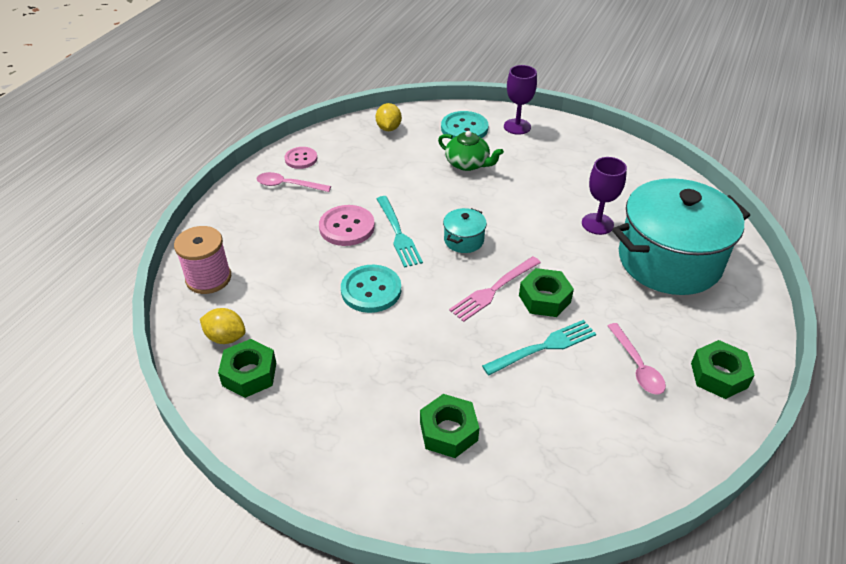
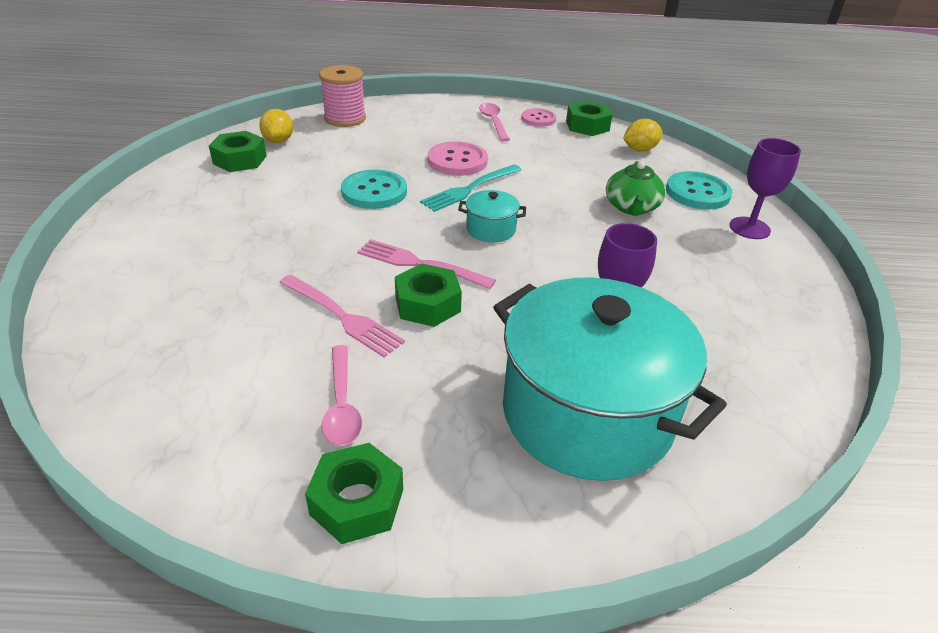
camera: 65 degrees right, 5 degrees down
green nut [420,394,479,458] -> green nut moved to [566,101,612,136]
turquoise fork [482,320,596,375] -> pink fork [279,275,405,357]
pink spoon [608,323,666,395] -> pink spoon turned 60 degrees counterclockwise [322,345,362,446]

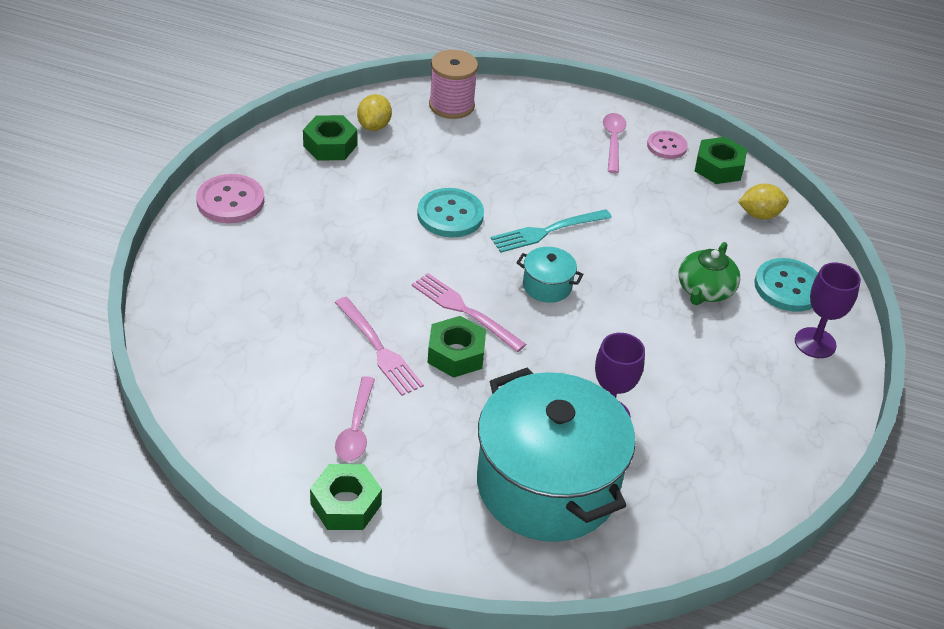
camera: 15 degrees right, 5 degrees up
pink button [428,141,488,176] -> pink button moved to [196,174,264,223]

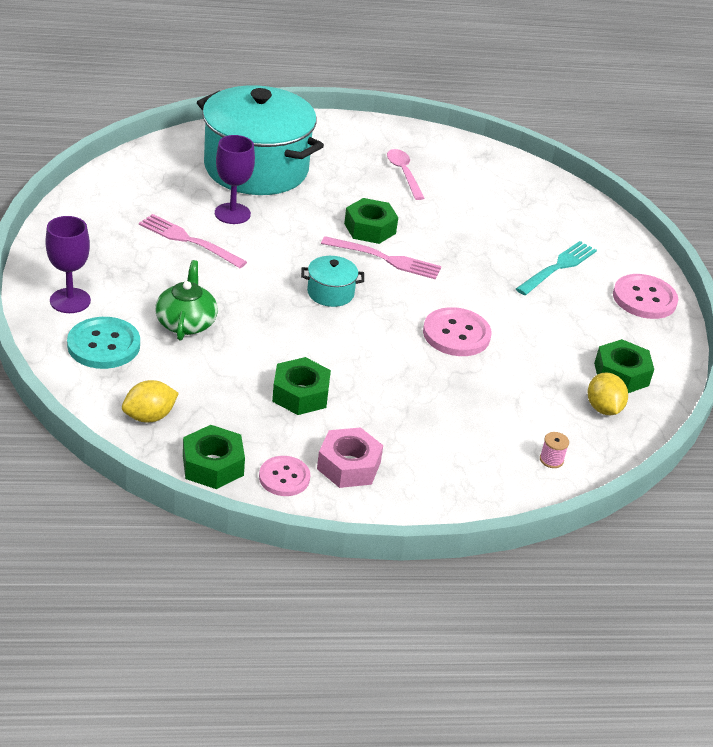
camera: 155 degrees right, 5 degrees down
green nut [310,464,382,530] -> green nut moved to [272,357,331,415]
pink fork [335,297,424,396] -> pink fork moved to [139,214,247,268]
turquoise button [417,188,484,237] -> pink button [423,307,491,356]
pink spool [429,50,478,119] -> pink spool [540,432,569,468], size x0.43
turquoise fork [491,209,612,253] -> turquoise fork moved to [516,241,597,295]
pink spoon [603,113,626,173] -> pink nut [317,427,383,488]

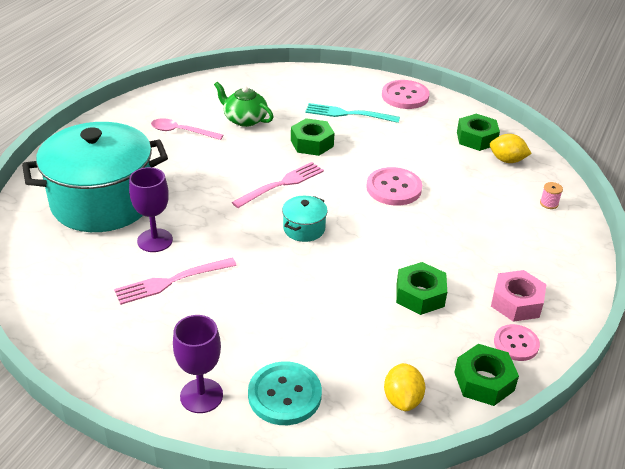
camera: 55 degrees left, 0 degrees up
green teapot [155,260,218,341] -> green teapot moved to [214,82,274,127]
green nut [344,198,398,244] -> green nut moved to [291,118,334,156]
turquoise fork [516,241,597,295] -> turquoise fork turned 60 degrees counterclockwise [305,103,400,123]

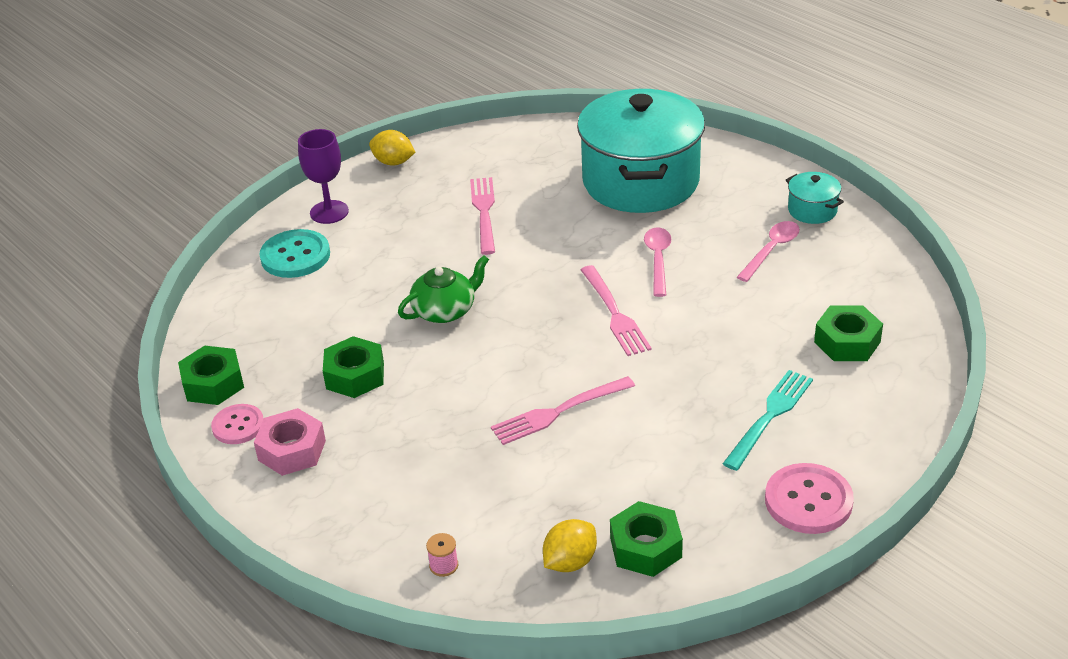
camera: 115 degrees right, 0 degrees up
purple goblet [129,167,173,252] -> none
green teapot [214,82,274,127] -> green teapot moved to [398,255,489,323]
turquoise pot [282,196,328,242] -> turquoise pot moved to [786,172,844,224]
green nut [291,118,334,156] -> green nut moved to [814,305,883,361]
pink button [366,167,422,205] -> pink fork [491,376,635,445]
yellow lemon [384,363,425,411] -> yellow lemon moved to [369,130,415,166]
none -> pink spoon [644,227,671,297]

